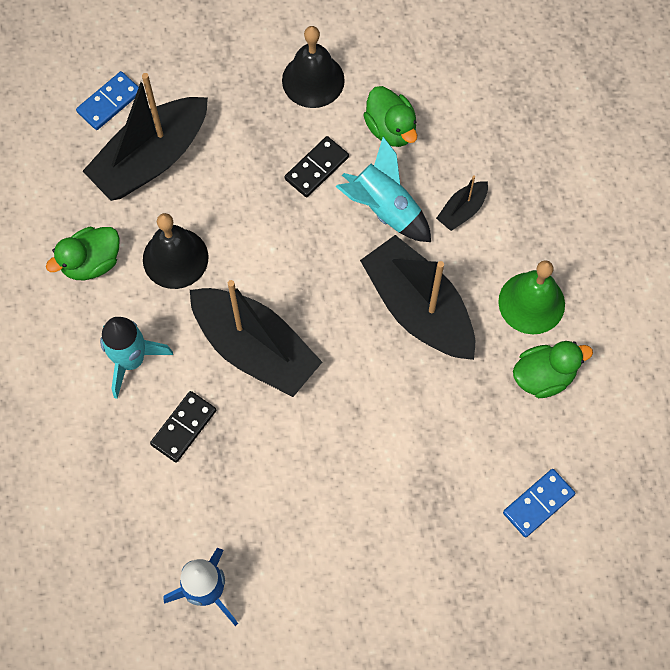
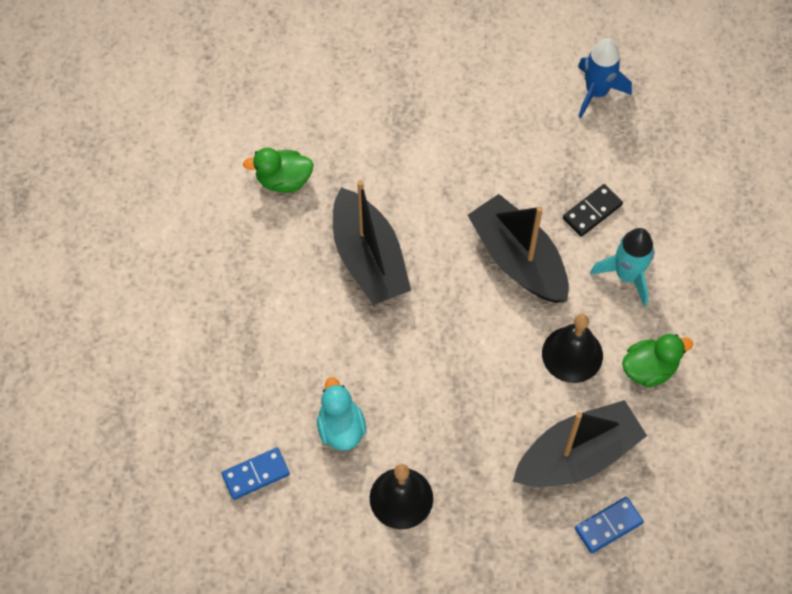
camera: 165 degrees left, 5 degrees down
black domino [285,136,349,197] -> none
turquoise rocket [335,137,431,242] -> none
green duck [363,86,417,147] -> turquoise duck [317,377,366,451]
black boat [436,175,488,231] -> none
green bell [498,260,565,334] -> none
blue domino [503,469,575,537] -> blue domino moved to [221,448,290,500]

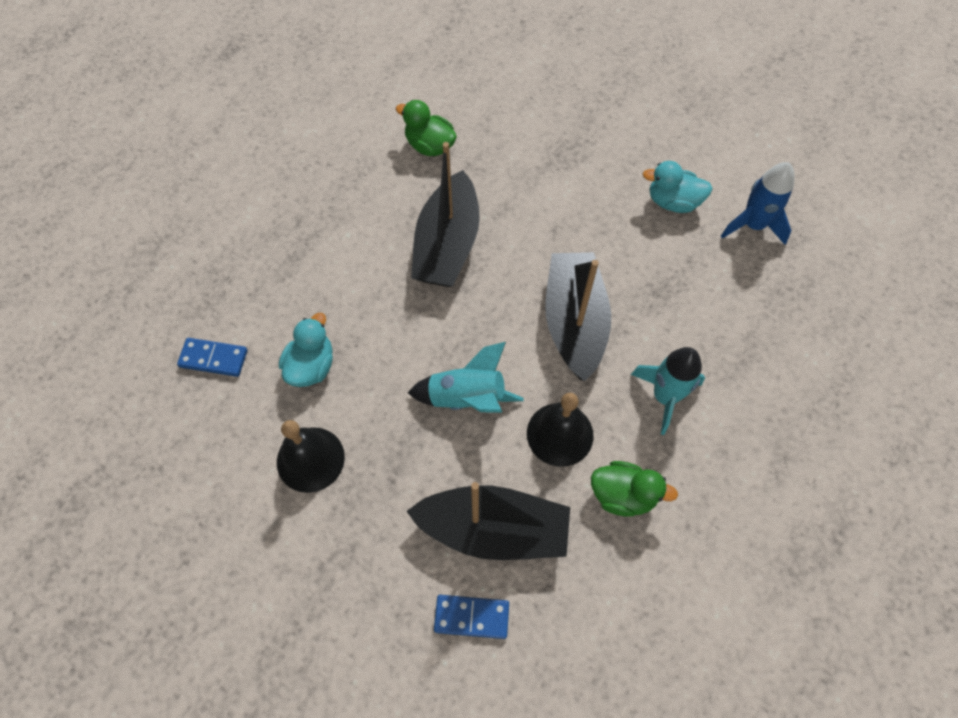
camera: 35 degrees right, 0 degrees up
black domino [563,184,623,237] -> none
none -> turquoise rocket [408,342,524,413]
none -> turquoise duck [643,161,712,213]

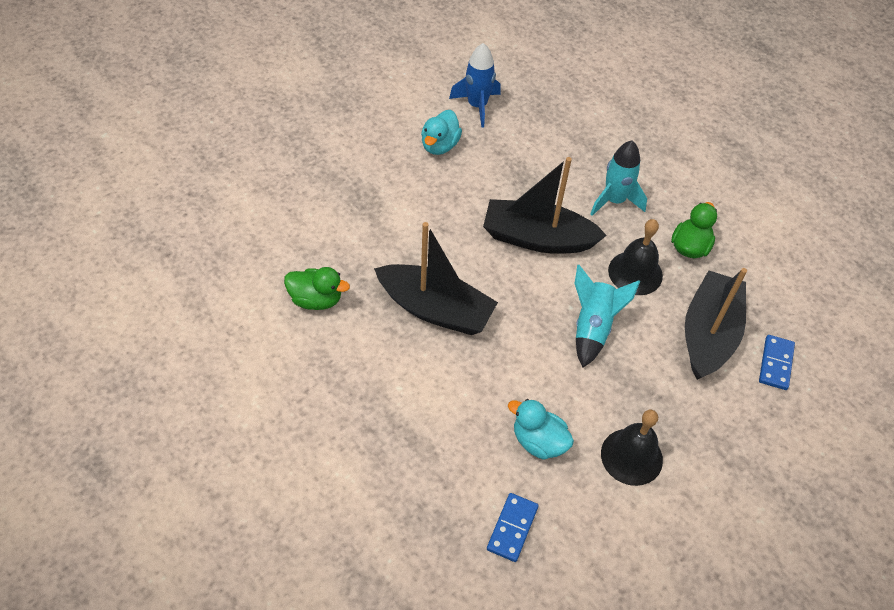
camera: 80 degrees left, 10 degrees down
green duck [396,100,457,156] -> green duck turned 120 degrees counterclockwise [284,267,350,310]

